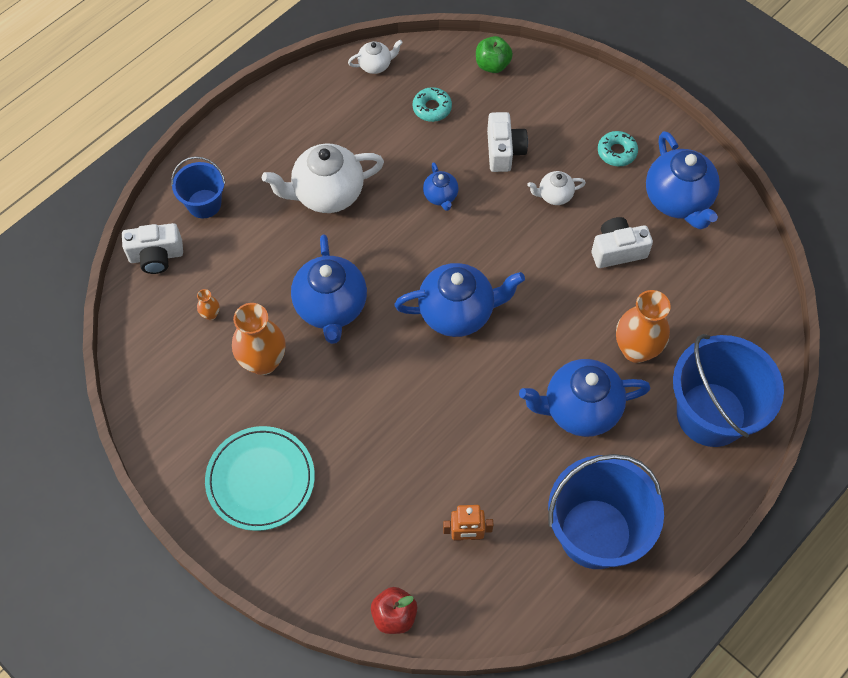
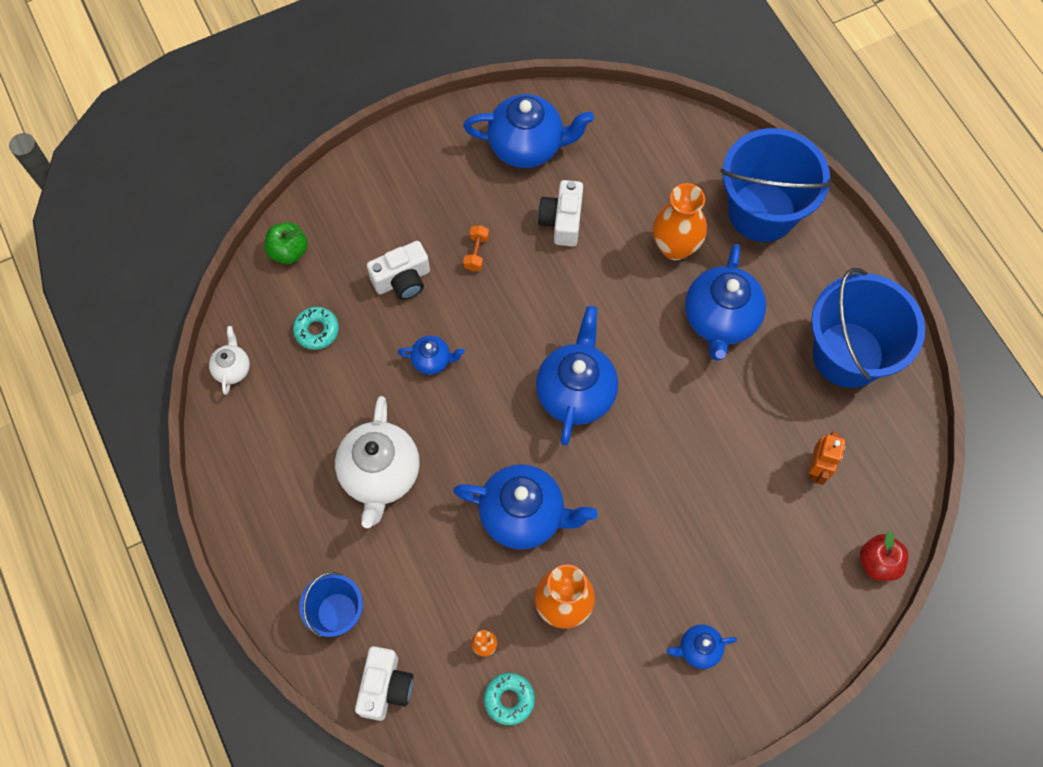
camera: 70 degrees left, 5 degrees up
turquoise plate [205,426,315,531] -> blue teapot [667,625,737,669]
white camera [487,112,528,172] -> white camera turned 135 degrees clockwise [367,241,430,300]
white teapot [527,171,586,205] -> orange dumbbell [463,225,489,271]
turquoise donut [598,131,638,166] -> turquoise donut moved to [484,673,535,725]

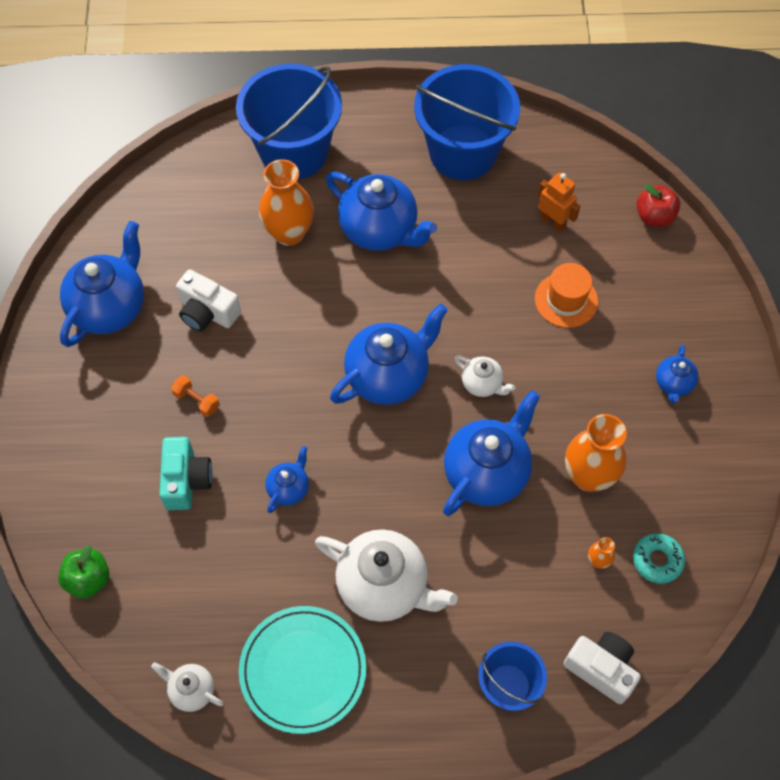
camera: 65 degrees left, 5 degrees down
turquoise donut [293,307,339,350] -> none
white camera [367,241,430,300] -> turquoise camera [159,437,213,510]
blue teapot [536,306,618,446] -> blue teapot turned 105 degrees clockwise [330,304,448,405]
none -> turquoise plate [239,606,366,734]
none -> white teapot [455,355,515,397]
none -> orange hat [535,263,598,328]

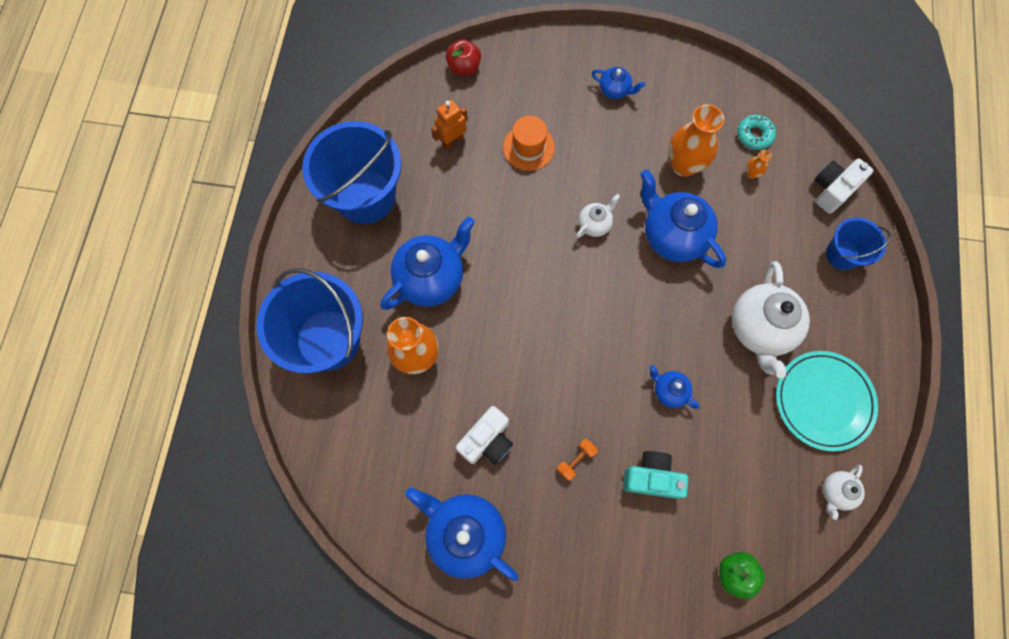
camera: 80 degrees left, 10 degrees up
white teapot [315,529,458,622] -> white teapot turned 150 degrees clockwise [732,261,810,378]
blue teapot [330,304,448,405] -> none

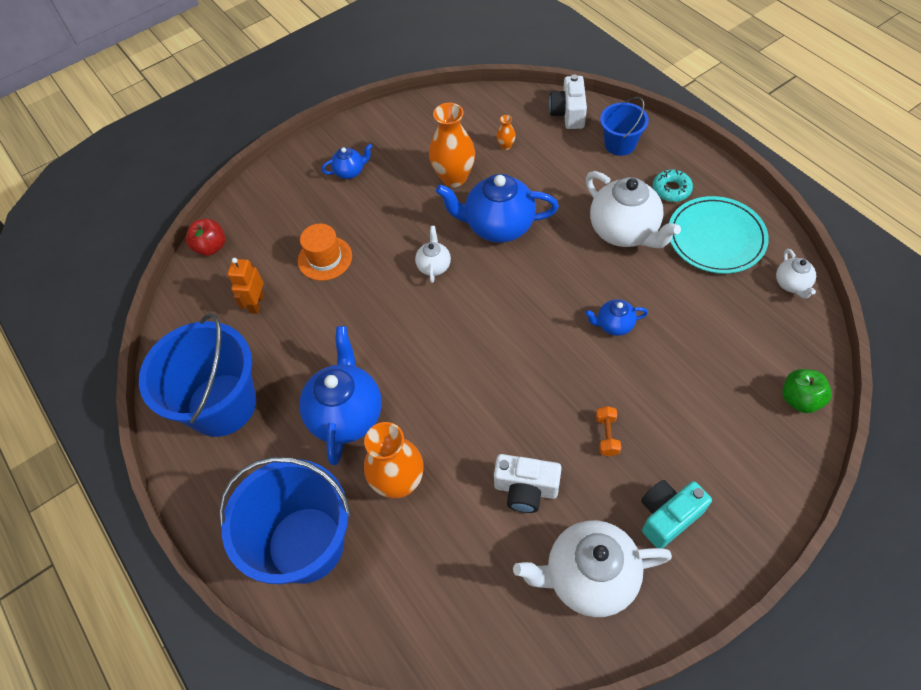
camera: 40 degrees left, 15 degrees down
blue teapot [405,487,519,581] -> white teapot [513,520,672,617]
white camera [456,406,513,465] -> white camera turned 105 degrees clockwise [494,454,562,513]
turquoise camera [623,451,688,499] -> turquoise camera moved to [641,480,712,548]
turquoise donut [737,115,776,150] -> turquoise donut moved to [653,170,693,202]

